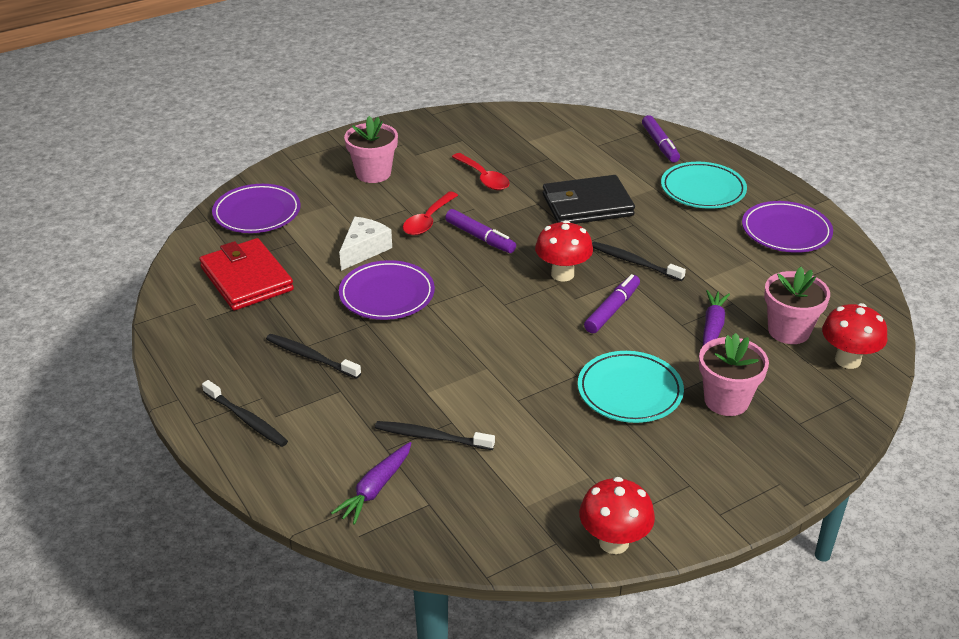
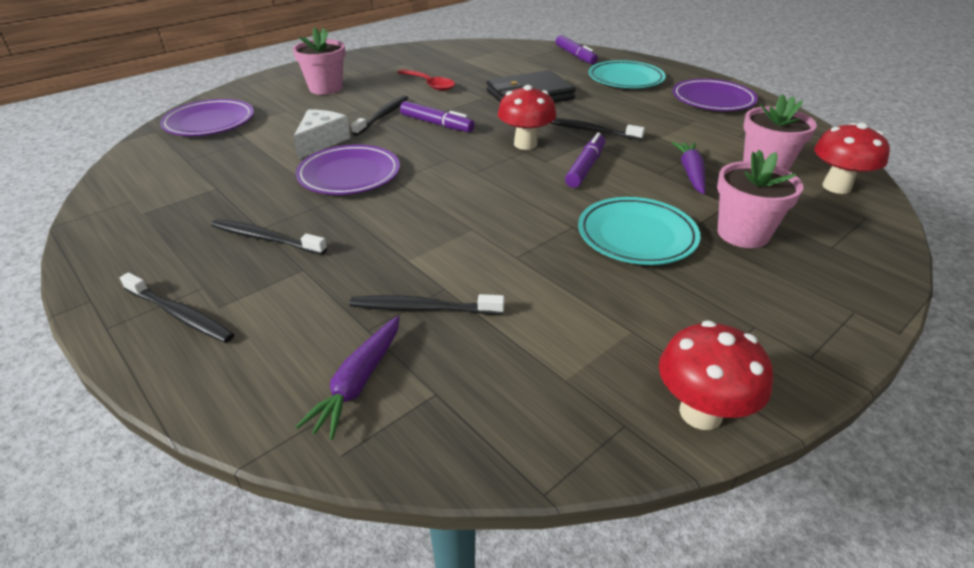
camera: 10 degrees left, 0 degrees up
red wallet [199,238,294,311] -> none
red spoon [403,191,458,235] -> black toothbrush [351,95,408,136]

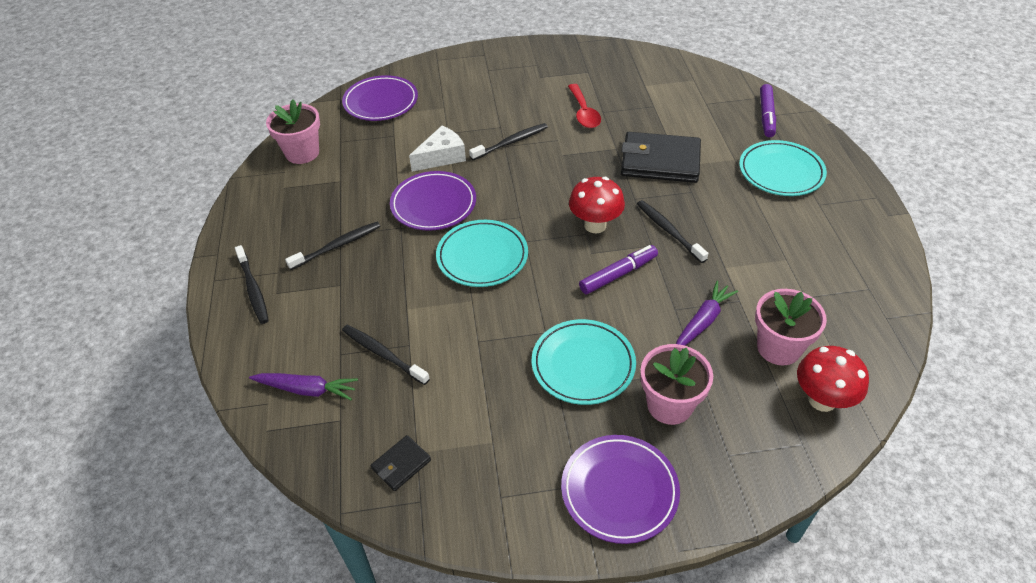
camera: 35 degrees right, 10 degrees up
black toothbrush [211,219,327,255] -> black toothbrush turned 90 degrees clockwise [285,222,381,270]
pink flower pot [293,28,345,95] -> pink flower pot moved to [266,99,320,164]
purple carrot [295,316,400,440] -> purple carrot turned 135 degrees counterclockwise [249,373,358,400]
purple marker [400,101,475,132] -> none
red mushroom [659,320,773,430] -> none
purple plate [672,79,758,111] -> purple plate moved to [561,435,680,544]
none -> black wallet [371,435,431,491]
none -> turquoise plate [436,220,528,287]

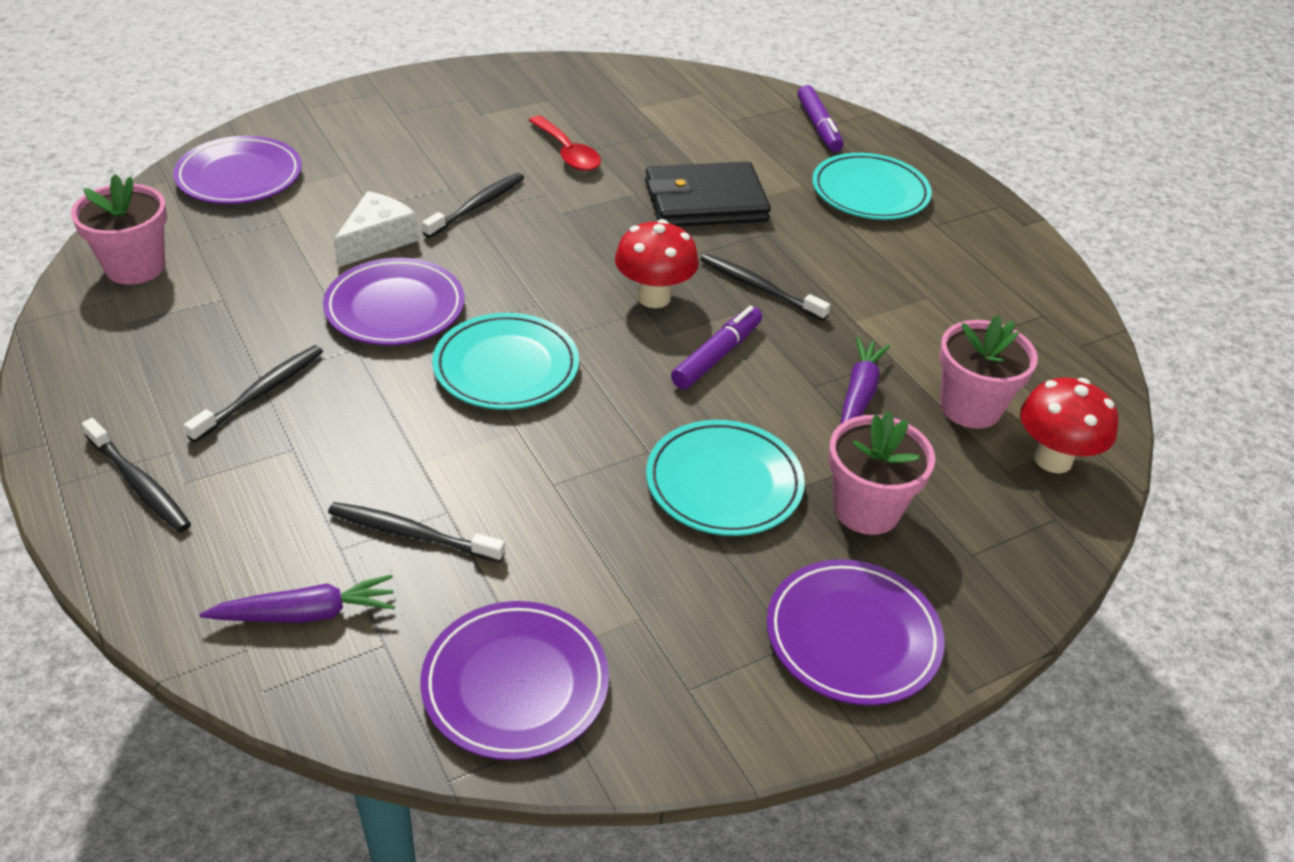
camera: 25 degrees left, 5 degrees down
black wallet [371,435,431,491] -> purple plate [421,601,609,760]

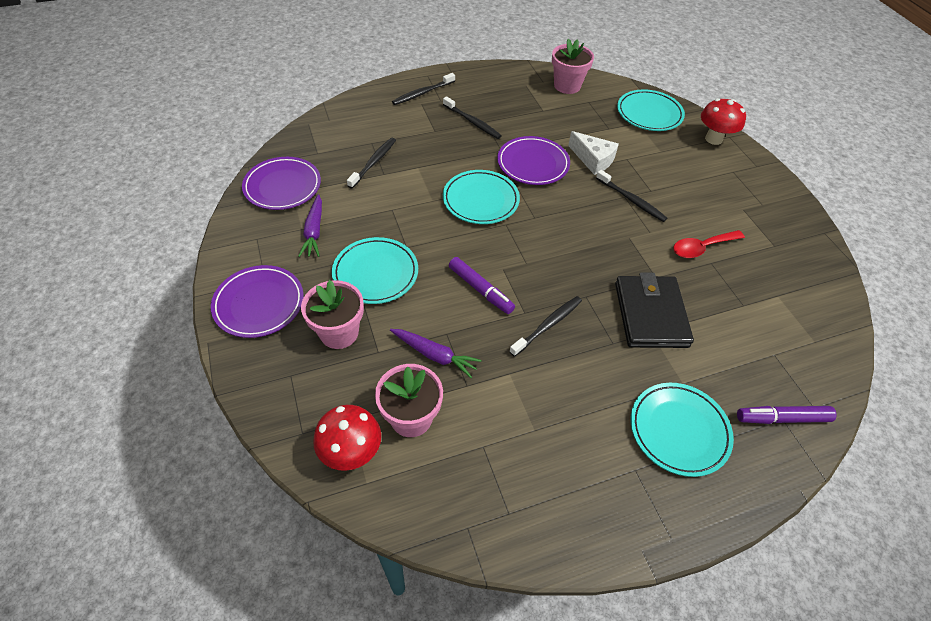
camera: 100 degrees right, 10 degrees up
purple plate [173,136,302,204] -> turquoise plate [617,89,685,131]
purple carrot [199,575,395,623] -> purple carrot moved to [299,194,322,257]
red mushroom [615,219,699,308] -> red mushroom moved to [701,98,746,145]

